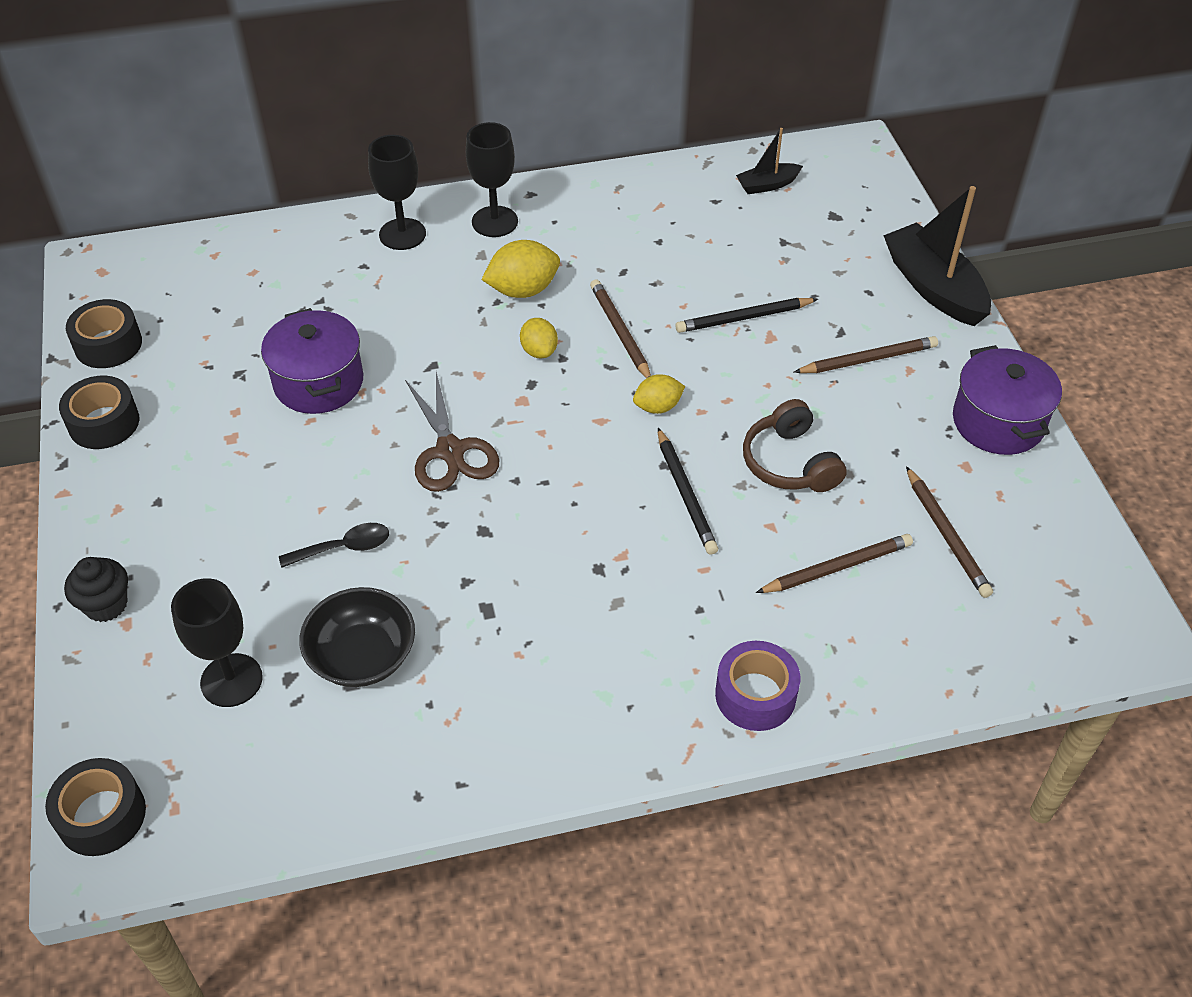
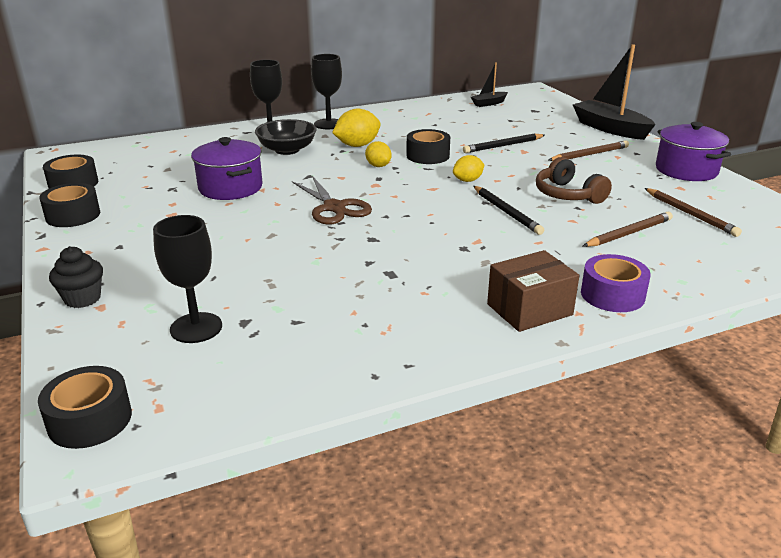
camera: 10 degrees left, 20 degrees down
black spoon [279,523,389,568] -> none
black bowl [299,587,415,687] -> black bowl moved to [255,119,317,155]
brown pencil [590,279,651,378] -> black tape [406,129,450,164]
none -> brown box [487,250,580,332]

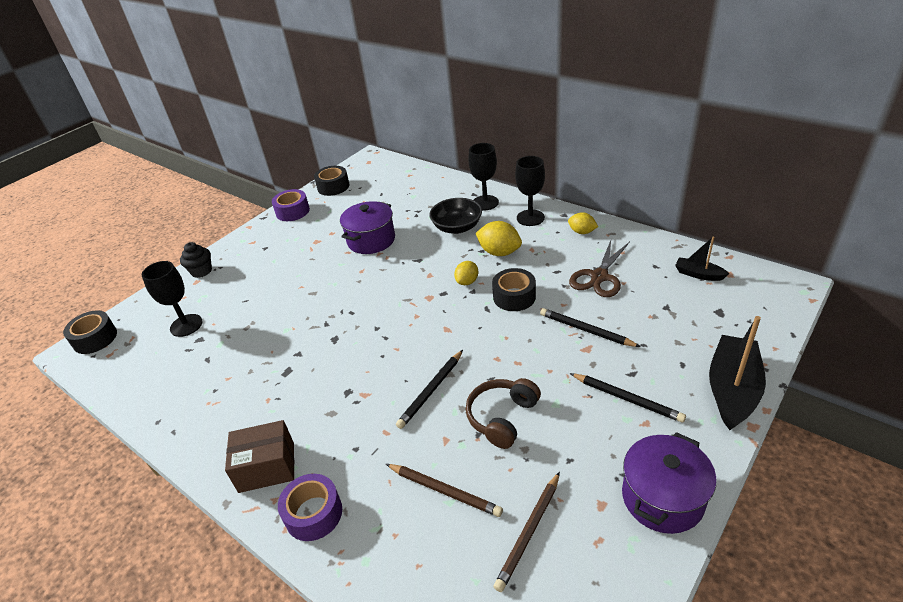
camera: 65 degrees right, 10 degrees up
black tape [40,183,100,227] -> purple tape [272,189,310,221]
brown scissors [292,176,372,225] -> brown scissors moved to [569,240,630,297]
yellow lemon [453,155,484,182] -> yellow lemon moved to [568,212,598,234]
brown box [487,250,580,332] -> brown box turned 45 degrees counterclockwise [225,420,294,493]
brown pencil [548,141,629,161] -> black pencil [570,373,686,423]

